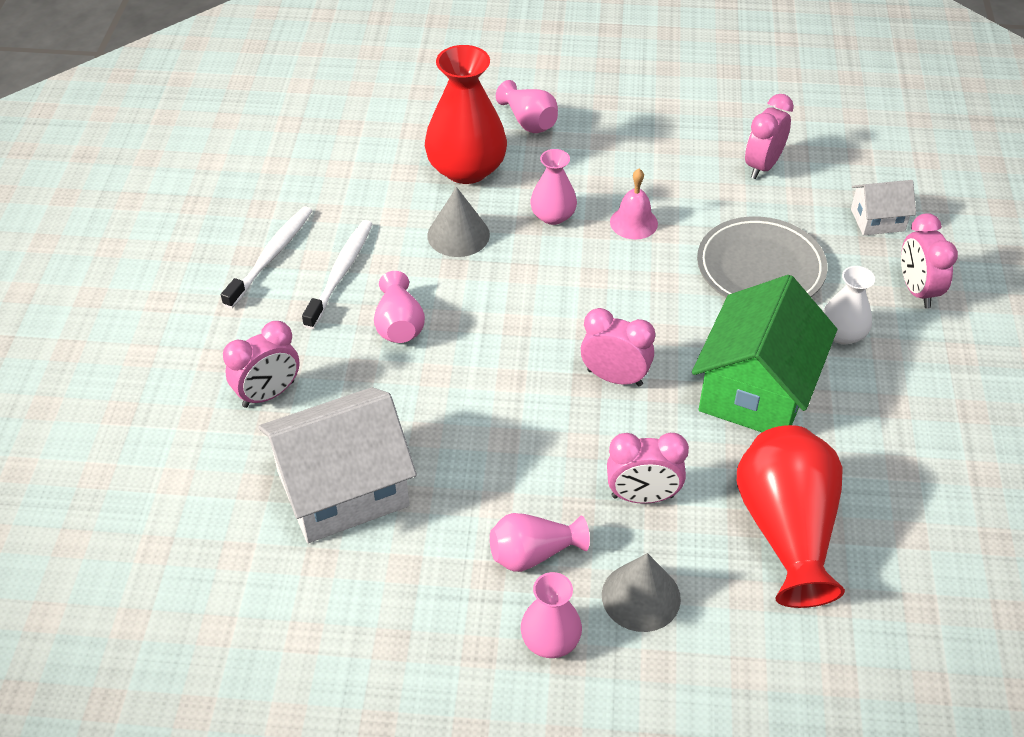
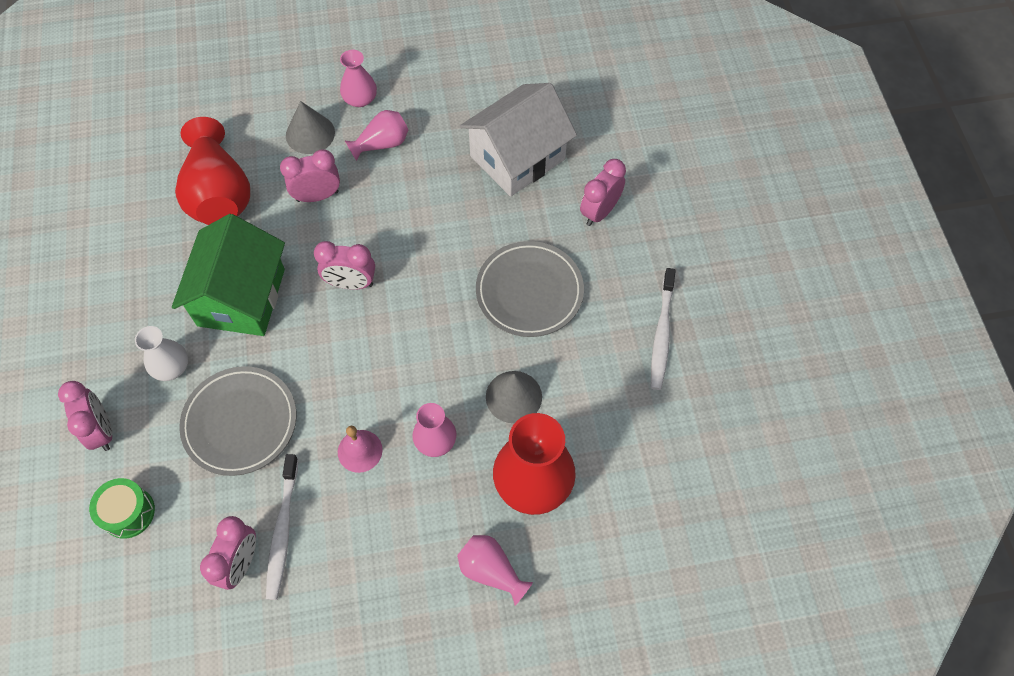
camera: 165 degrees right, 15 degrees up
white toothbrush [302,220,373,329] -> white toothbrush moved to [266,454,298,600]
pink vase [374,271,425,343] -> grey plate [476,241,584,337]
white house [851,180,916,235] -> green drum [89,478,155,539]

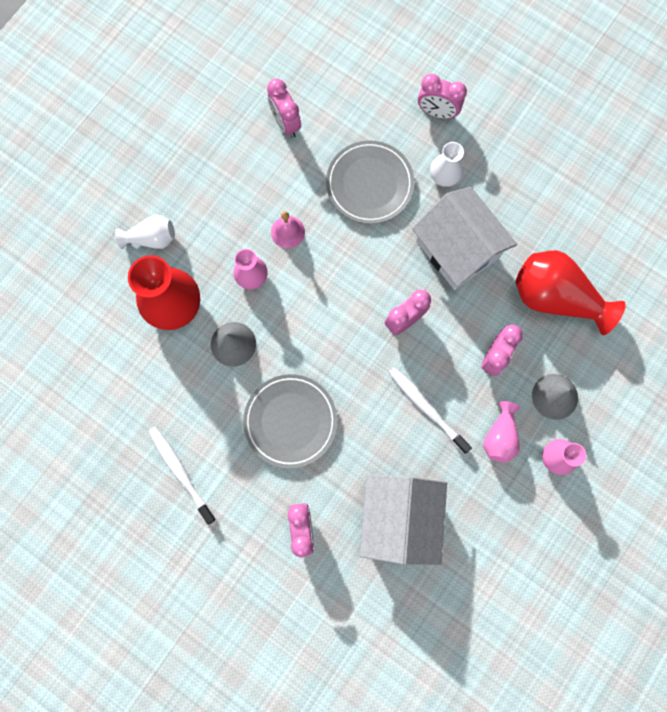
camera: 135 degrees right, 15 degrees up
green drum [89,478,155,539] -> none
green house [172,214,285,336] -> white house [412,187,517,290]
white toothbrush [266,454,298,600] -> white toothbrush moved to [389,367,472,454]
pink vase [457,535,533,605] -> white vase [115,215,175,249]

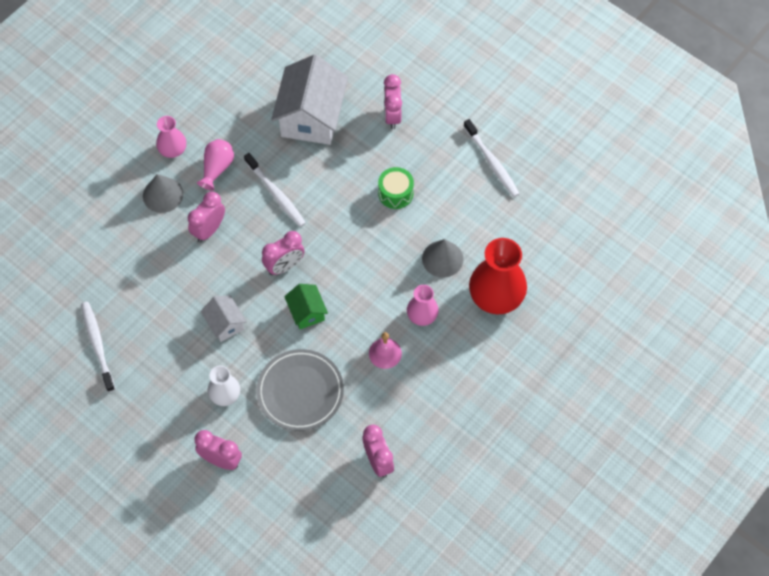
camera: 175 degrees left, 15 degrees down
white vase [115,215,175,249] -> none
grey plate [243,374,337,468] -> green drum [378,167,414,209]
white house [412,187,517,290] -> white house [201,295,247,342], size x0.49
red vase [515,250,626,335] -> none
none -> white toothbrush [81,302,115,392]
none -> green house [284,284,328,329]

